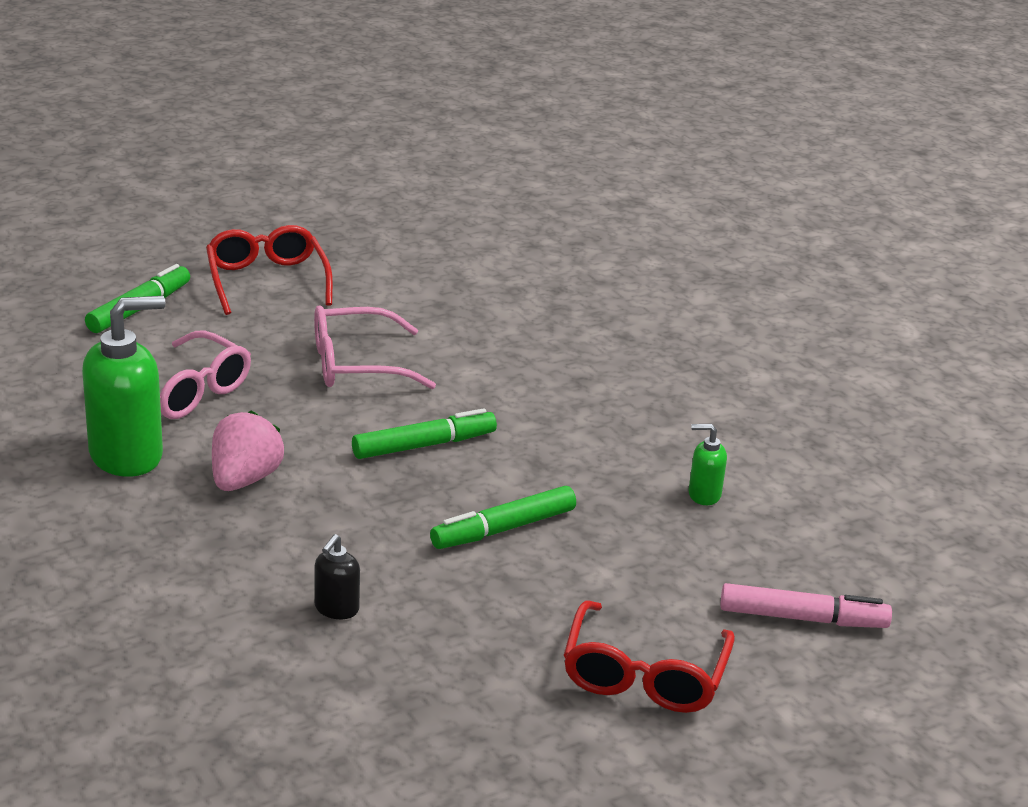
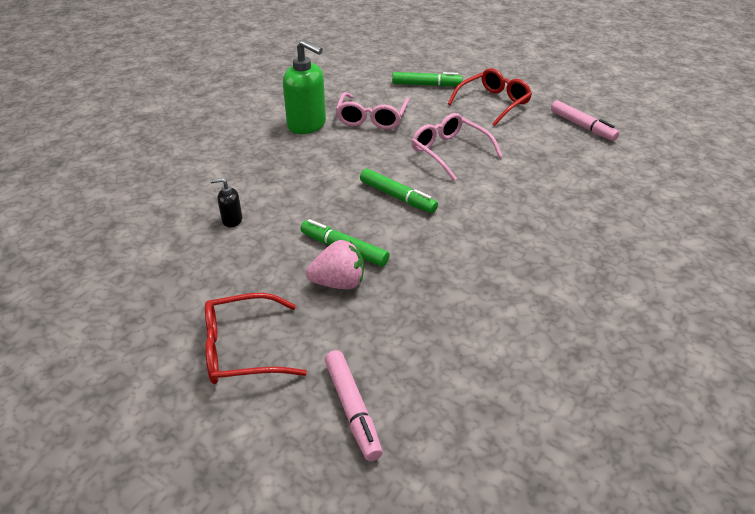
camera: 65 degrees right, 10 degrees up
pink strawberry [212,411,284,491] -> pink strawberry moved to [306,240,364,289]
green soap dispenser [689,424,727,505] -> none
none -> pink marker [551,100,619,141]

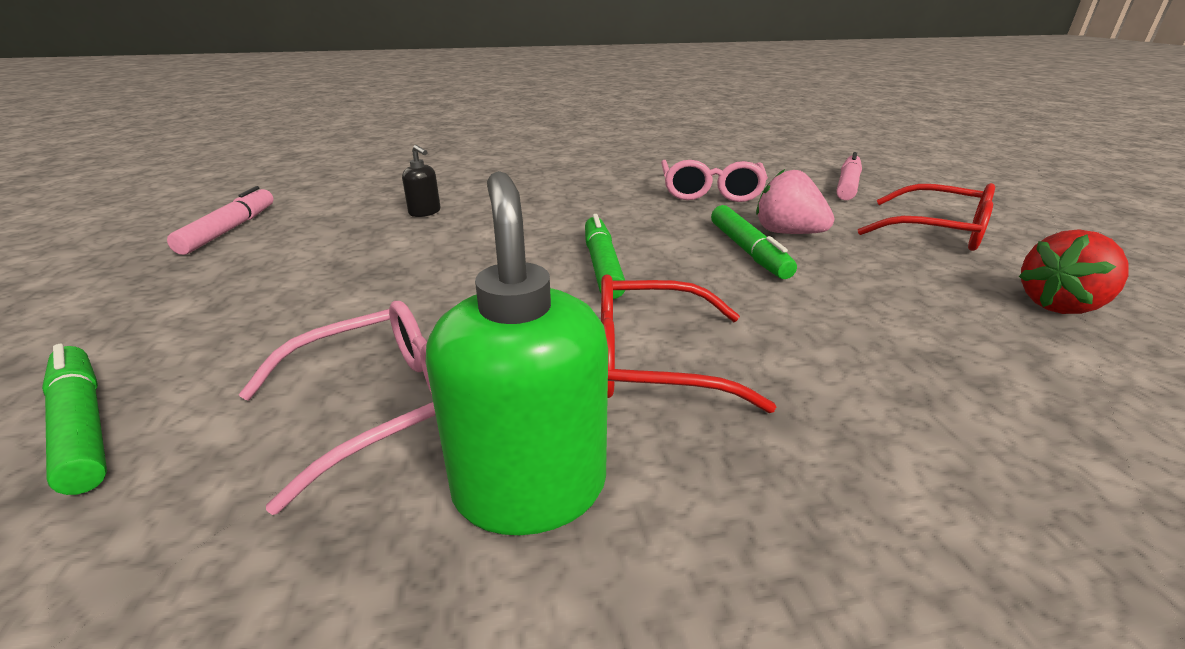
camera: 135 degrees left, 10 degrees down
black soap dispenser [210,178,242,227] -> black soap dispenser moved to [402,145,440,217]
pink glasses [412,113,503,181] -> pink glasses moved to [661,160,768,202]
red glasses [448,68,532,126] -> red glasses moved to [601,274,776,413]
none -> red strawberry [1019,229,1128,314]

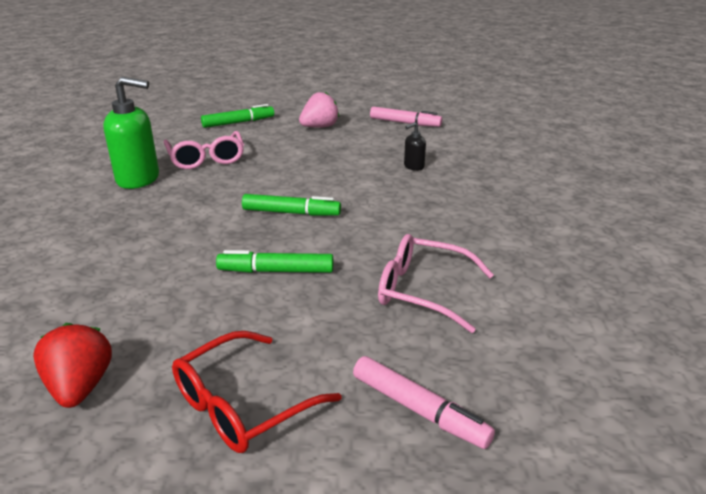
camera: 105 degrees right, 0 degrees up
red glasses [601,274,776,413] -> none
pink strawberry [756,169,835,234] -> pink strawberry moved to [299,92,339,128]

